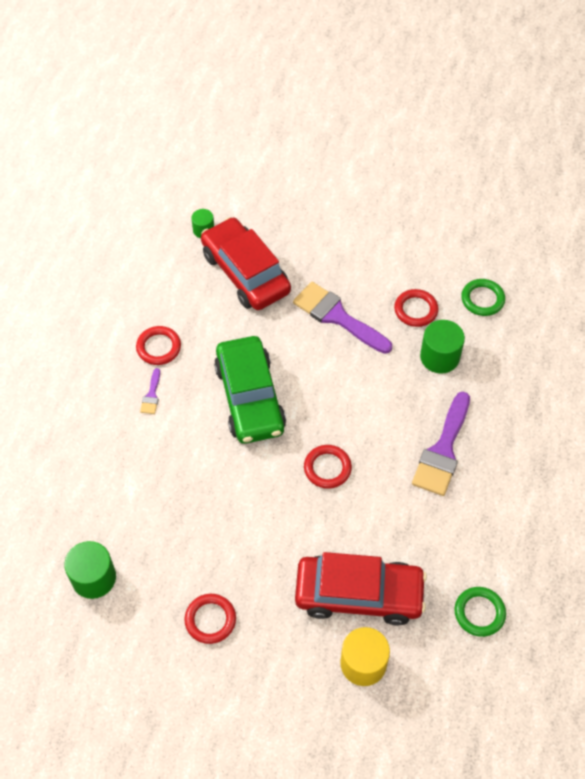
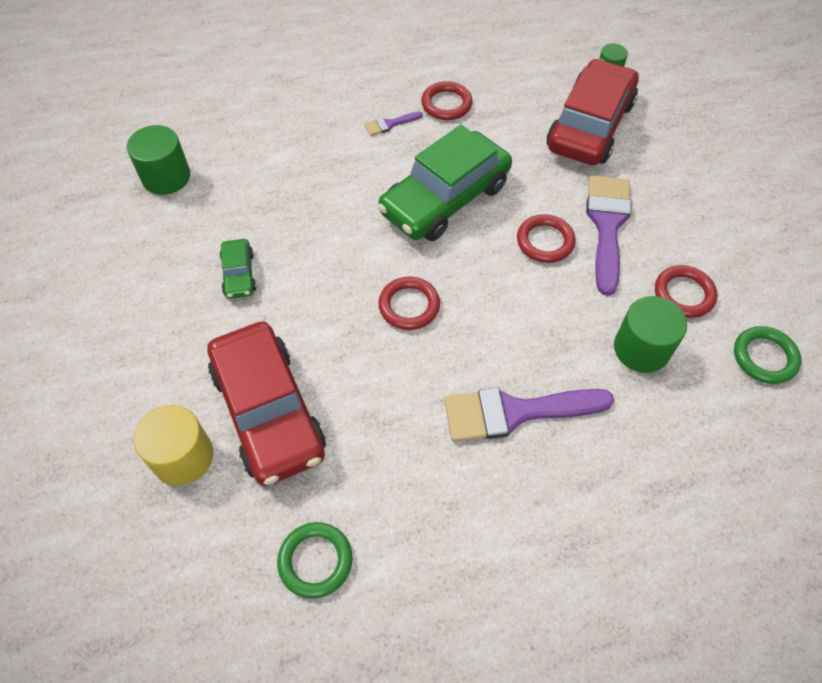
camera: 60 degrees right, 0 degrees up
red ring [184,594,236,644] -> red ring moved to [517,214,575,263]
none -> green car [220,239,257,299]

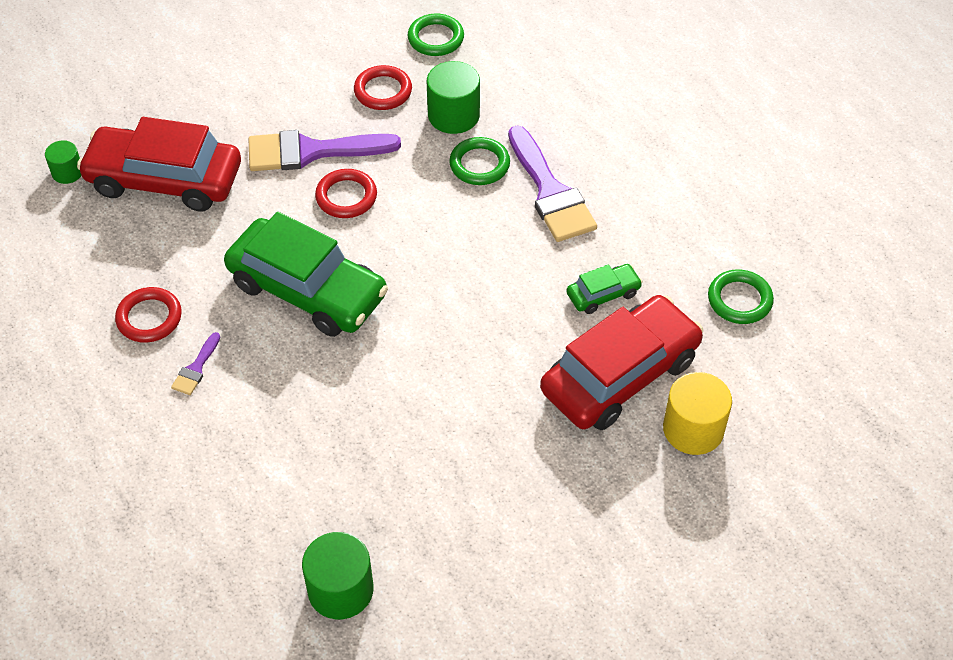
camera: 105 degrees left, 5 degrees down
green car [220,239,257,299] -> green car moved to [567,264,643,314]
purple brush [364,111,423,136] -> purple brush turned 60 degrees clockwise [171,332,220,395]
red ring [378,277,440,330] -> none
none -> green ring [449,137,510,185]

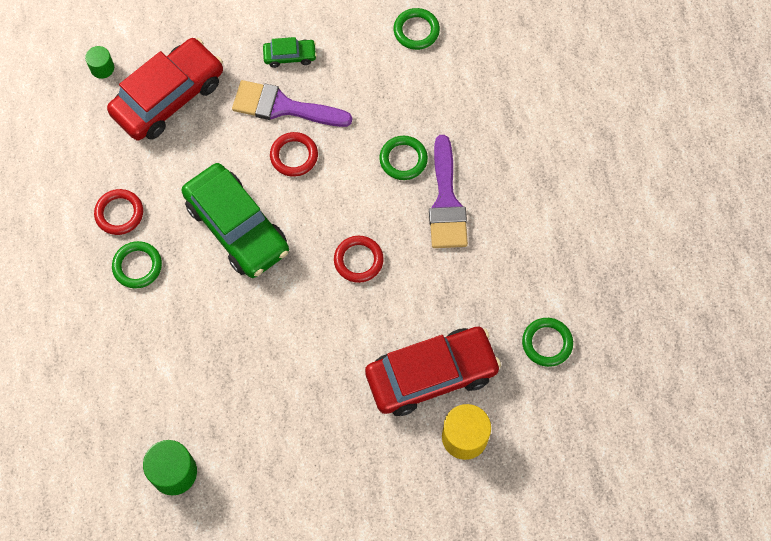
camera: 20 degrees right, 15 degrees up
red car [77,117,241,211] -> red car turned 105 degrees clockwise [107,38,223,140]
purple brush [171,332,220,395] -> green ring [112,241,162,289]
red ring [354,65,412,110] -> red ring moved to [334,236,384,283]
green cylinder [427,61,480,134] -> none
green car [567,264,643,314] -> green car moved to [263,37,317,68]

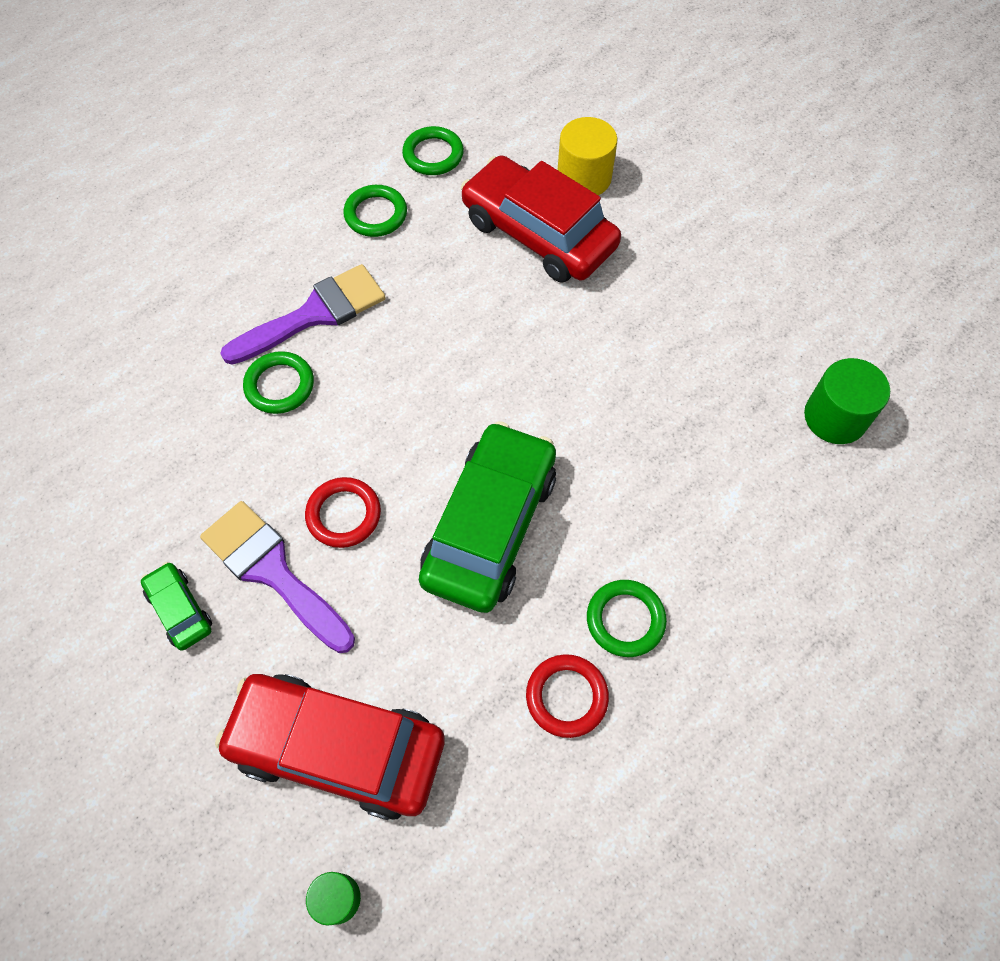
camera: 120 degrees left, 5 degrees down
purple brush [232,80,352,127] -> purple brush turned 150 degrees clockwise [200,501,355,653]
red ring [334,236,384,283] -> none
green ring [394,8,440,50] -> green ring moved to [343,185,407,237]

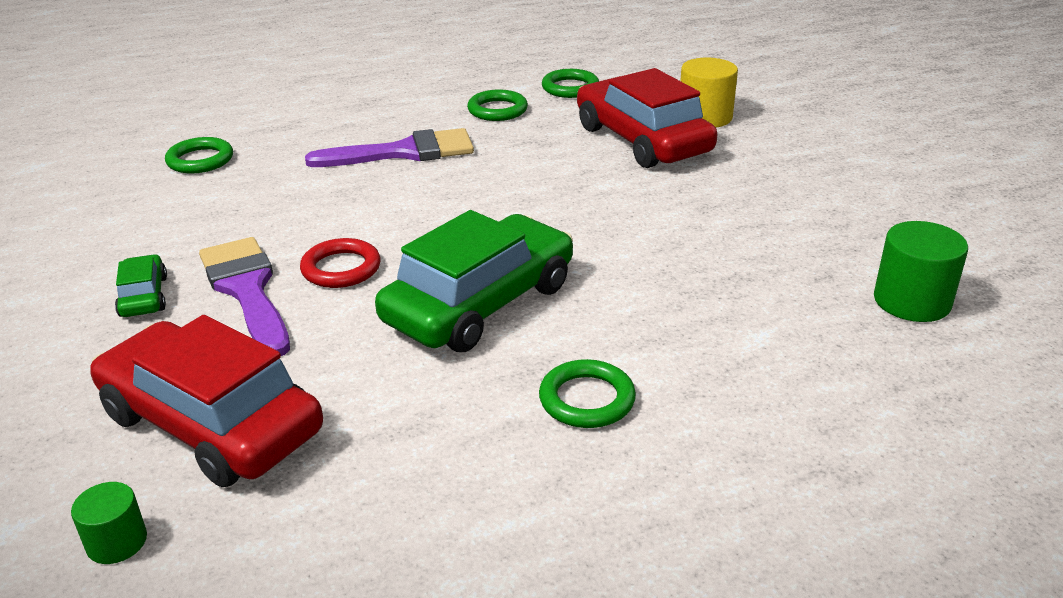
camera: 20 degrees right, 30 degrees down
green ring [243,351,314,414] -> green ring moved to [165,137,233,174]
red ring [526,654,609,738] -> none

